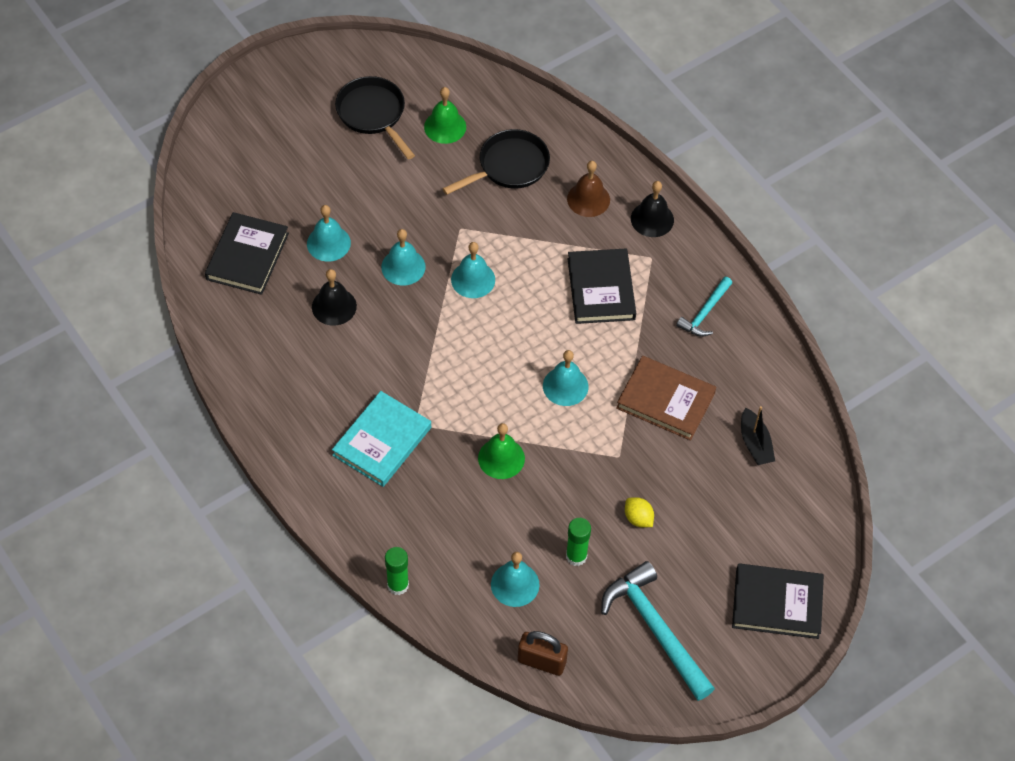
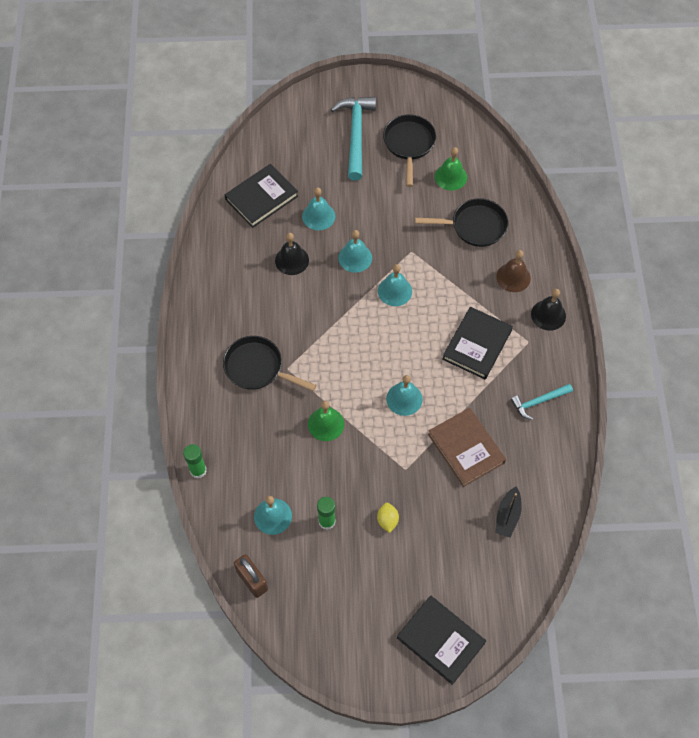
camera: 35 degrees right, 5 degrees up
turquoise book [332,391,431,487] -> black pan [223,336,316,391]
turquoise hammer [601,561,715,701] -> turquoise hammer moved to [331,97,376,181]

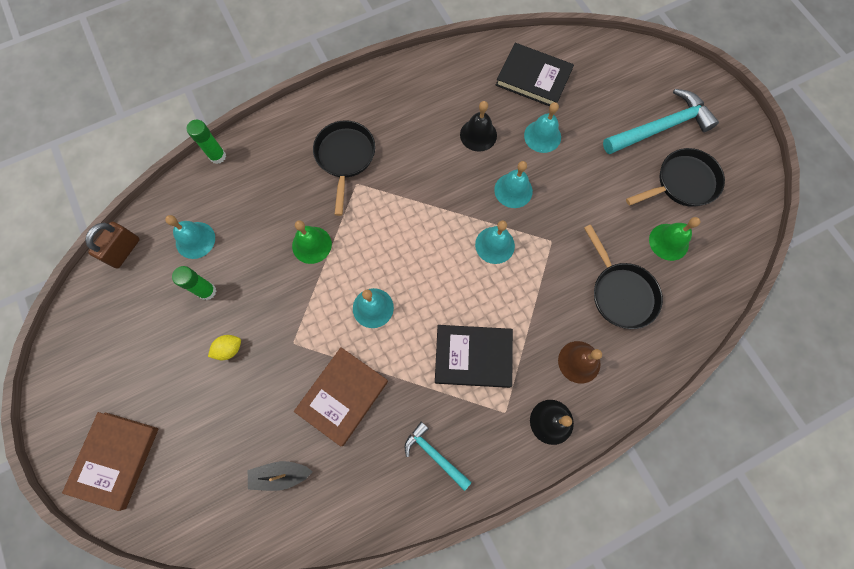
camera: 65 degrees right, 10 degrees up
black book [397,595,486,685] -> brown book [62,412,158,511]

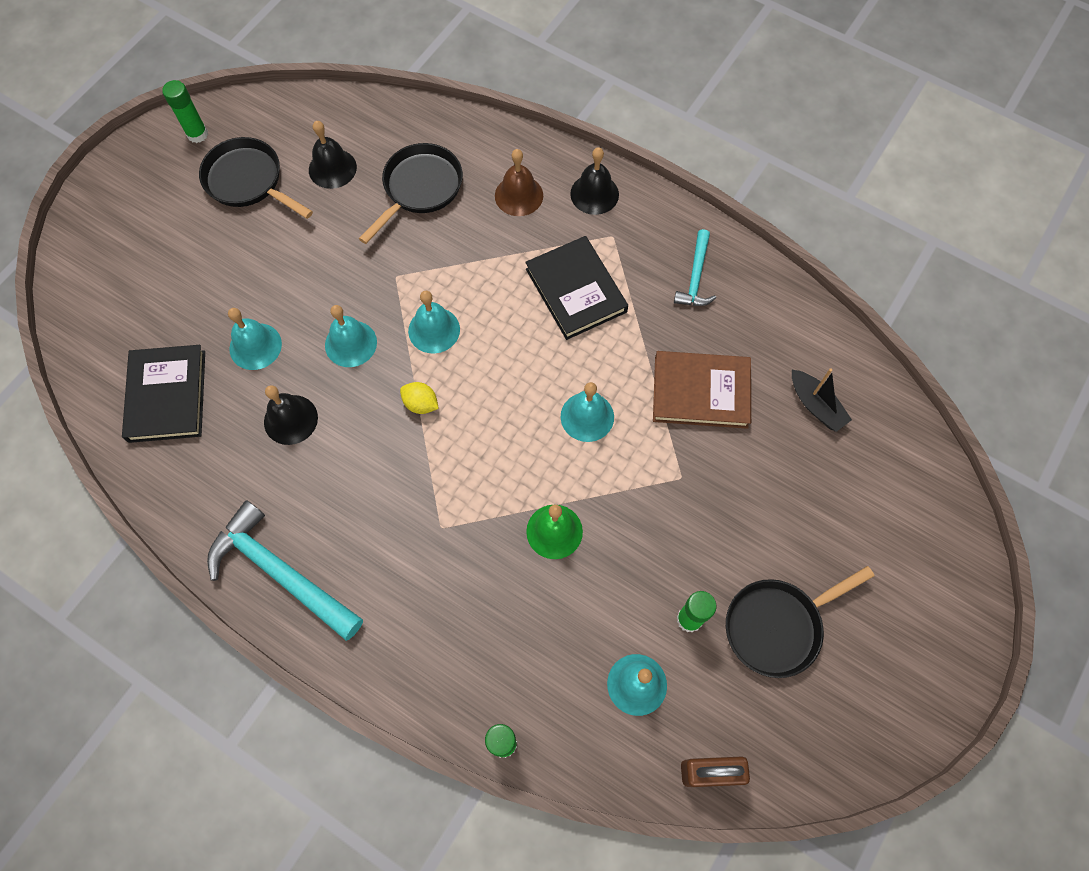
camera: 120 degrees left, 5 degrees down
brown book [62,412,158,511] -> none
yellow lemon [208,335,241,360] -> yellow lemon moved to [400,382,439,414]
black pan [313,120,375,216] -> black pan moved to [726,566,874,678]
turquoise hammer [603,89,719,154] -> turquoise hammer moved to [207,500,363,641]
green bell [649,217,700,261] -> black bell [309,121,357,189]
none -> green glue stick [162,80,208,143]

